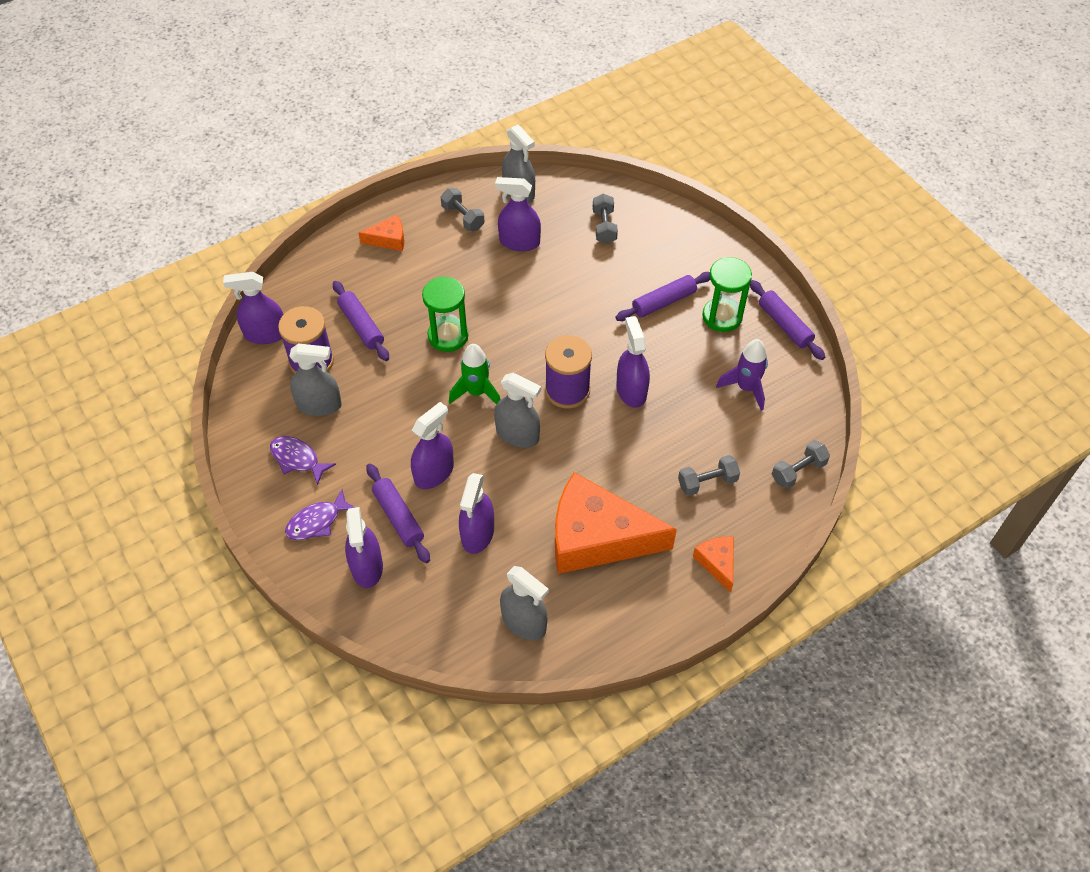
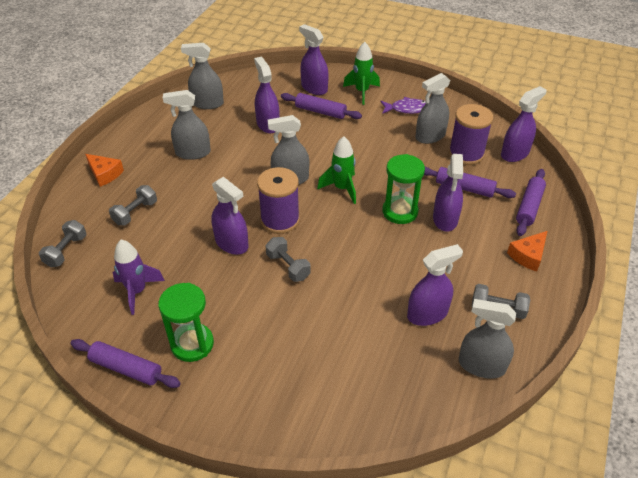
camera: 145 degrees right, 10 degrees down
purple fish [285,489,355,540] -> green rocket [343,42,380,105]
purple spray bottle [411,402,454,489] -> purple spray bottle moved to [433,154,463,232]
orange cheese [555,472,677,574] -> grey spray bottle [163,90,211,160]
grey dumbbell [593,194,618,244] -> grey dumbbell moved to [266,237,311,282]
purple rolling pin [615,272,710,321] -> purple rolling pin moved to [516,169,546,236]

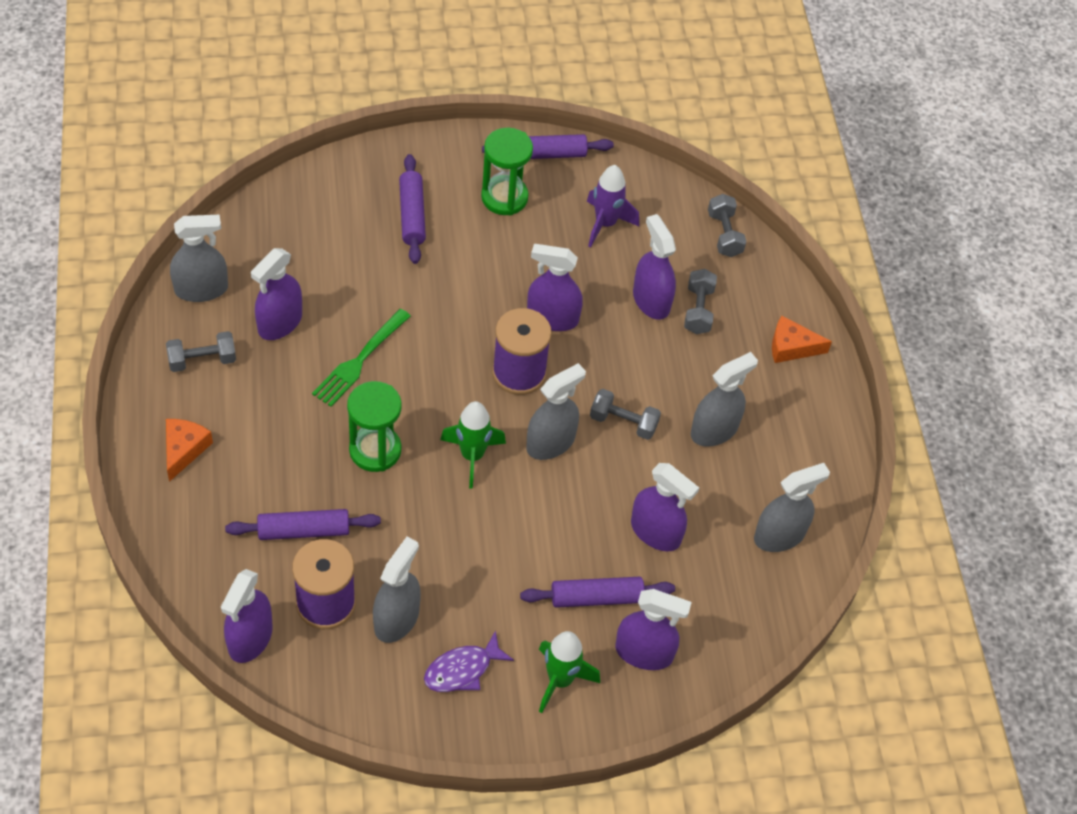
camera: 145 degrees right, 10 degrees up
grey dumbbell [266,237,311,282] -> grey dumbbell moved to [590,389,661,440]
purple spray bottle [433,154,463,232] -> purple spray bottle moved to [633,214,676,320]
purple rolling pin [516,169,546,236] -> purple rolling pin moved to [399,154,426,264]
none -> green fork [312,309,411,407]

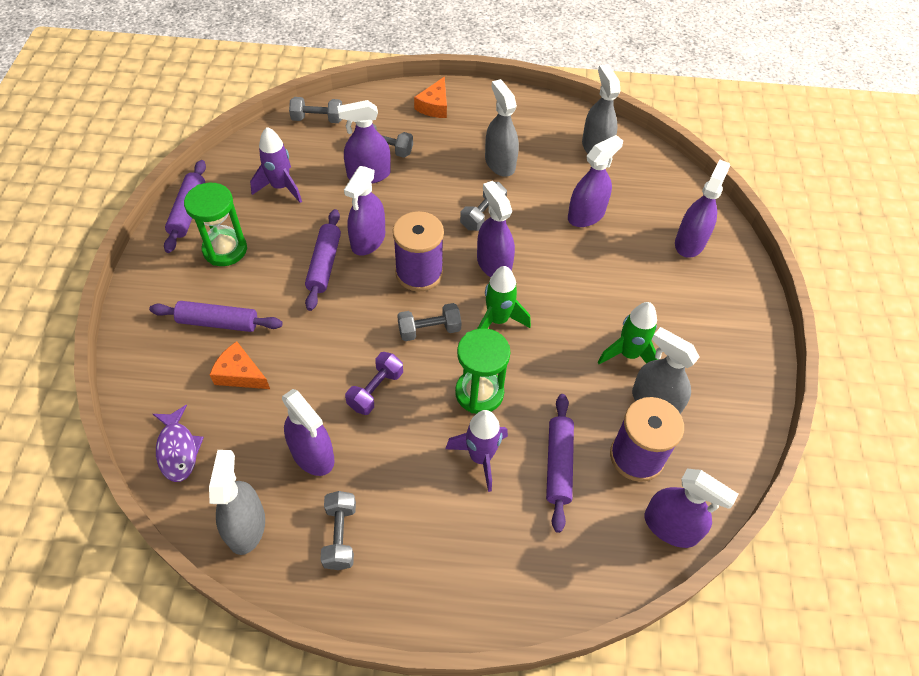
camera: 75 degrees left, 0 degrees up
orange cheese [166,419,213,482] -> orange cheese moved to [210,342,270,389]
green fork [312,309,411,407] -> purple dumbbell [345,352,403,415]
purple fish [424,630,514,692] -> purple fish moved to [153,405,204,482]
purple rolling pin [520,577,675,608] -> purple rolling pin moved to [305,209,341,311]
grey spray bottle [526,363,586,460] -> purple spray bottle [477,181,515,277]
green rocket [539,631,600,713] -> green rocket moved to [598,302,658,364]
none -> grey dumbbell [397,303,462,341]
none -> purple rocket [445,410,508,492]

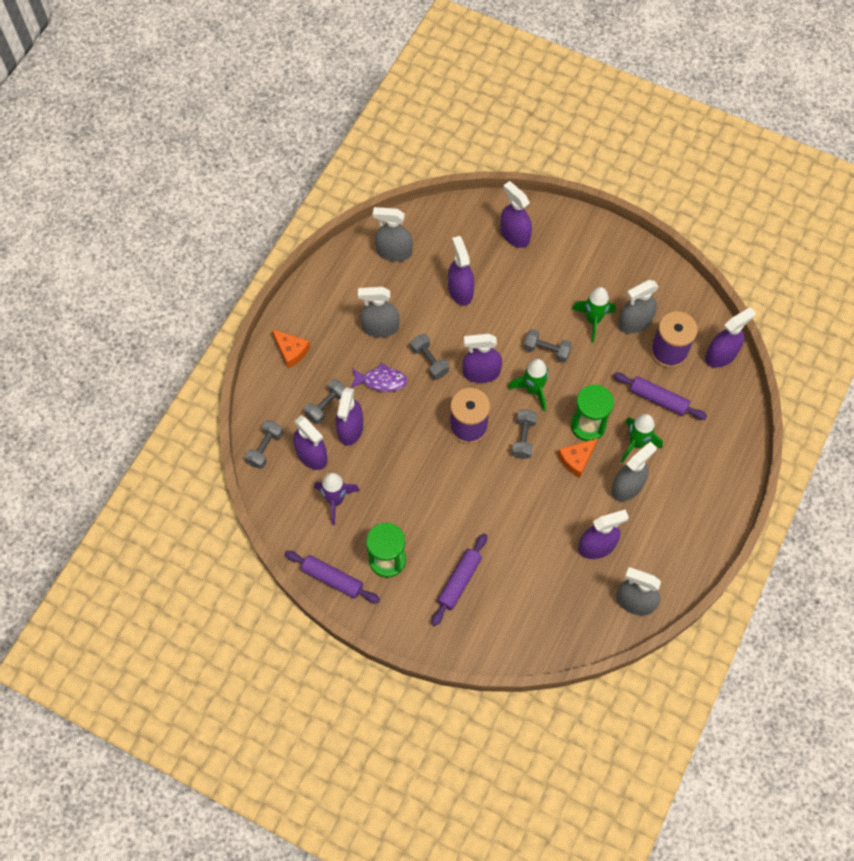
camera: 65 degrees left, 10 degrees up
purple fish [153,405,204,482] -> purple fish moved to [350,363,408,392]
orange cheese [210,342,270,389] -> orange cheese moved to [558,438,598,478]
purple rolling pin [305,209,341,311] -> none
grey dumbbell [320,491,356,570] -> grey dumbbell moved to [524,329,572,363]
purple spray bottle [344,166,385,256] -> purple spray bottle moved to [293,415,328,470]
purple dumbbell [345,352,403,415] -> none
purple rocket [445,410,508,492] -> green rocket [621,414,663,463]
none -> grey spray bottle [611,441,657,501]

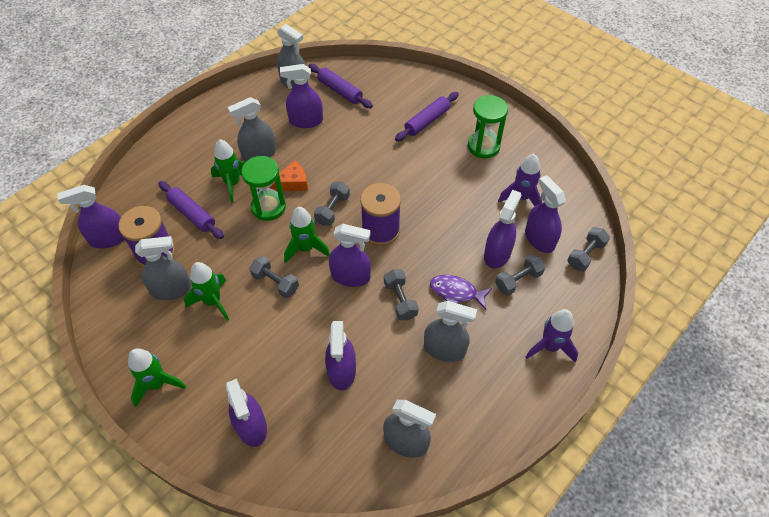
camera: 165 degrees left, 10 degrees down
orange cheese [272,329,310,368] -> purple rocket [526,309,578,363]
purple rolling pin [285,551,380,603] -> purple rolling pin moved to [309,64,373,108]
none -> green rocket [128,349,186,407]

